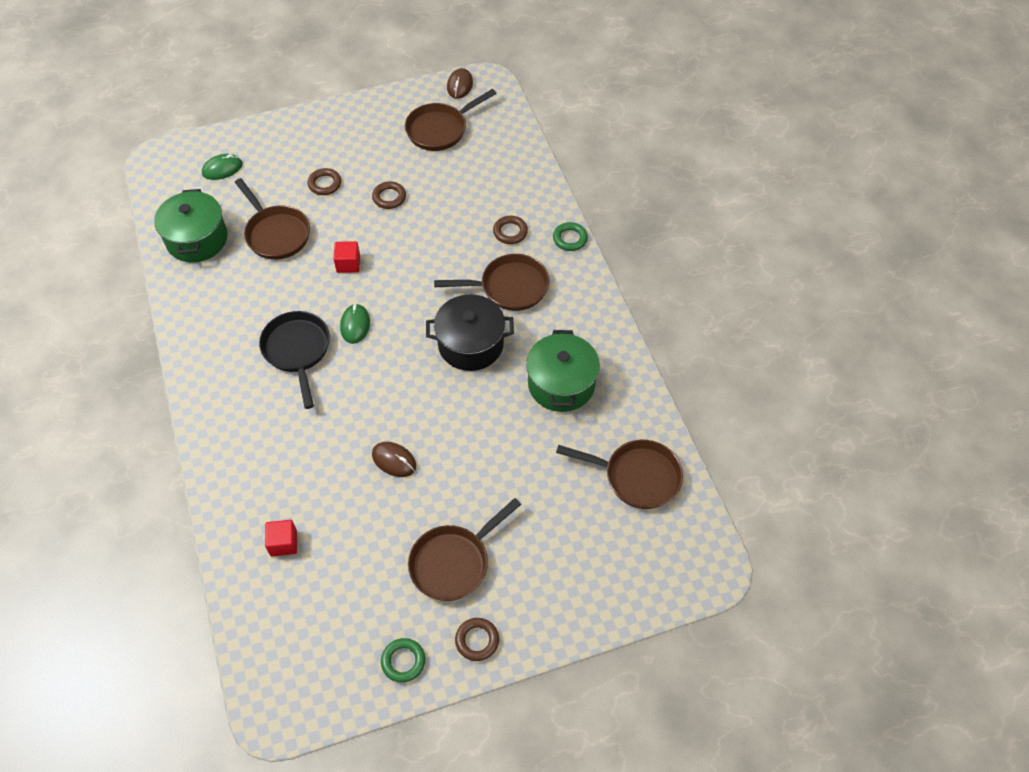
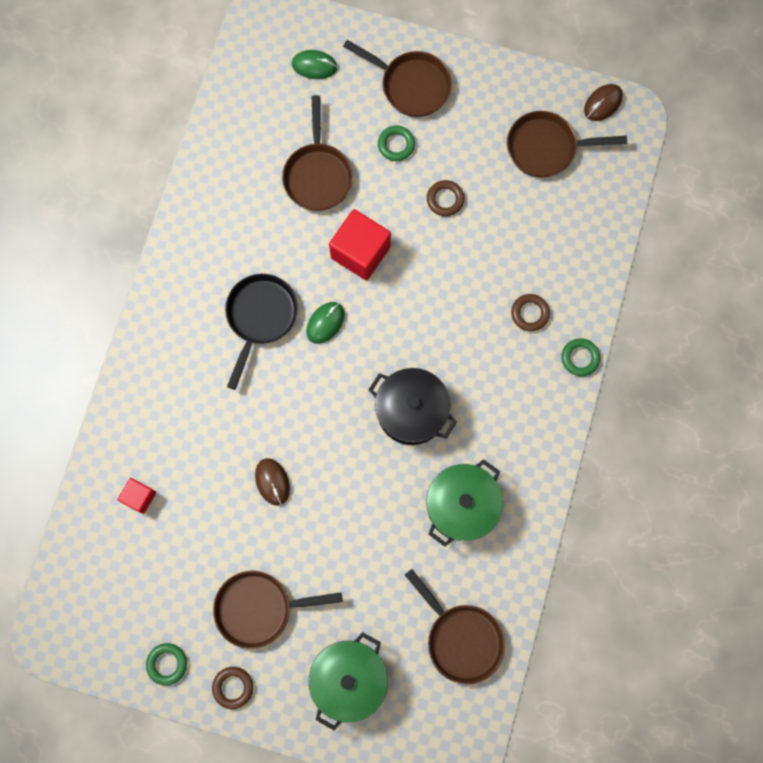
camera: 35 degrees right, 20 degrees up
green pot [154,189,228,262] -> green pot moved to [309,632,388,730]
brown ring [308,168,341,195] -> green ring [378,126,415,161]
red cube [333,241,360,273] -> red cube [329,209,391,280], size x1.84
brown pan [434,254,549,311] -> brown pan moved to [343,40,452,117]

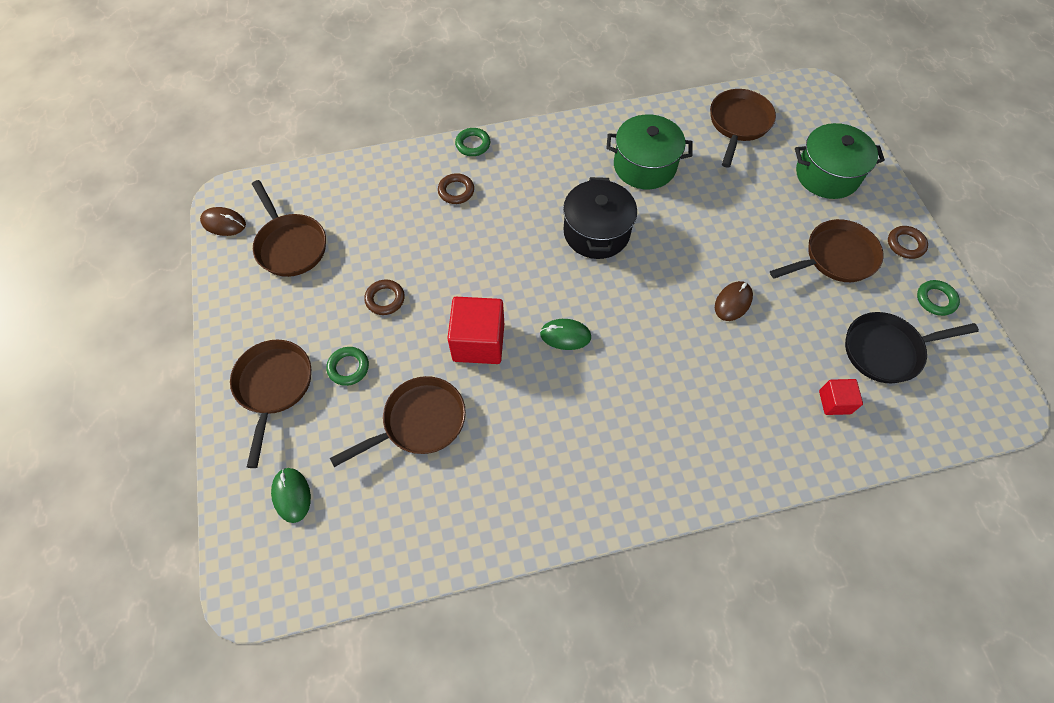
camera: 120 degrees left, 15 degrees down
brown pan [213,571,343,649] -> brown pan turned 75 degrees counterclockwise [770,219,883,282]
black pan [225,274,298,390] -> black pan moved to [845,312,979,383]

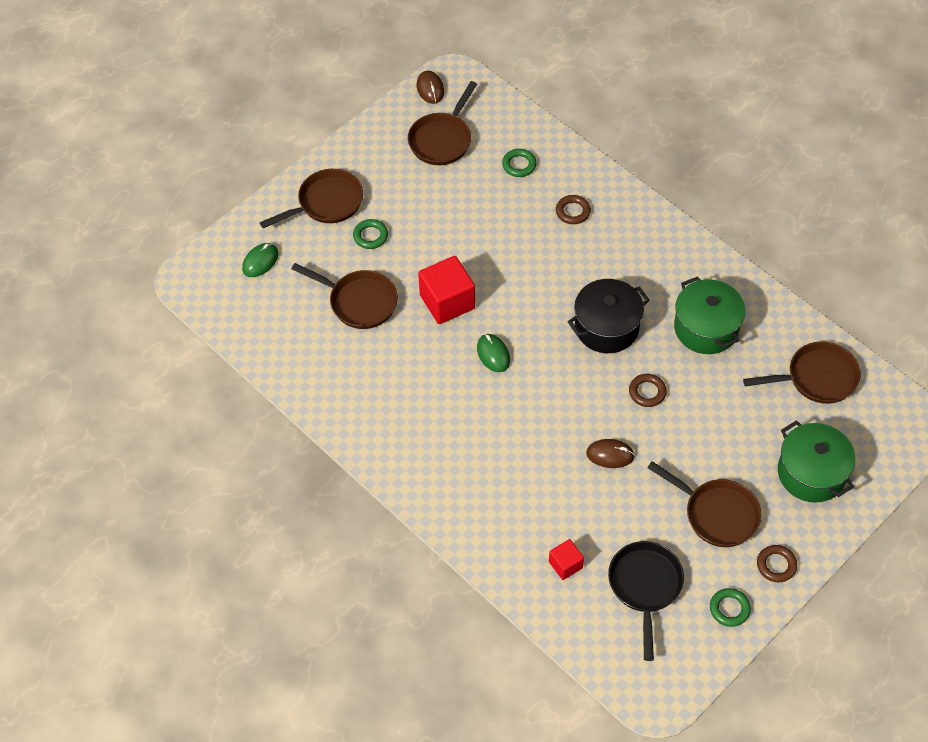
camera: 60 degrees right, 5 degrees down
brown ring [364,279,405,315] -> brown ring moved to [629,374,667,407]
green ring [455,128,490,156] -> green ring moved to [502,149,536,177]
black pan [845,312,979,383] -> black pan turned 45 degrees clockwise [608,541,684,661]

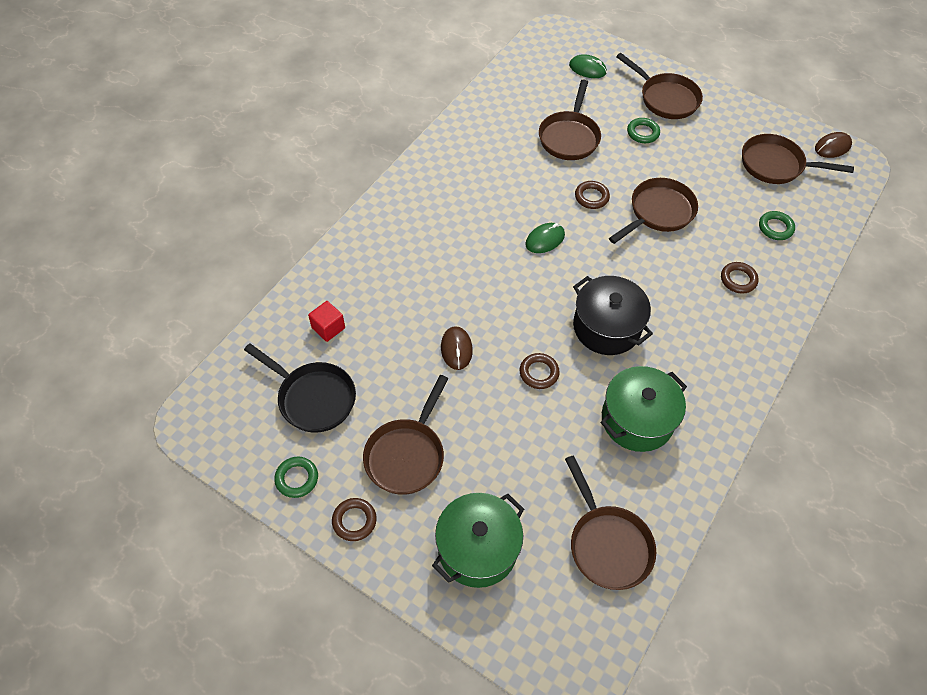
camera: 75 degrees right, 0 degrees up
red cube [418,256,475,324] -> brown ring [575,181,610,209]
black pan [608,541,684,661] -> black pan turned 45 degrees clockwise [244,343,356,432]
none -> brown pan [609,178,698,244]

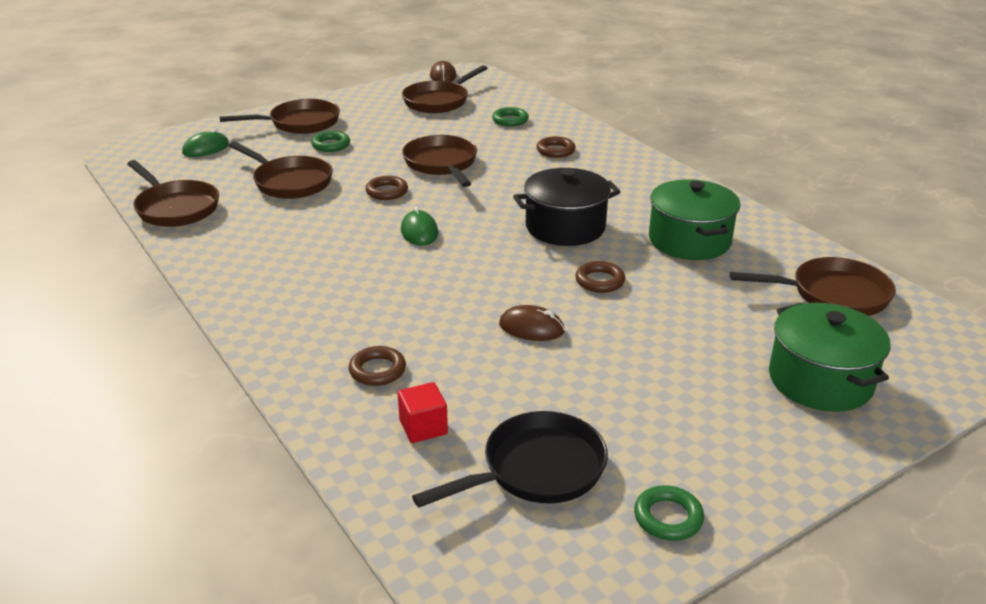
camera: 65 degrees left, 25 degrees down
brown ring [332,498,377,541] -> brown ring moved to [349,346,406,386]
brown pan [363,375,449,495] -> brown pan moved to [127,160,219,227]

